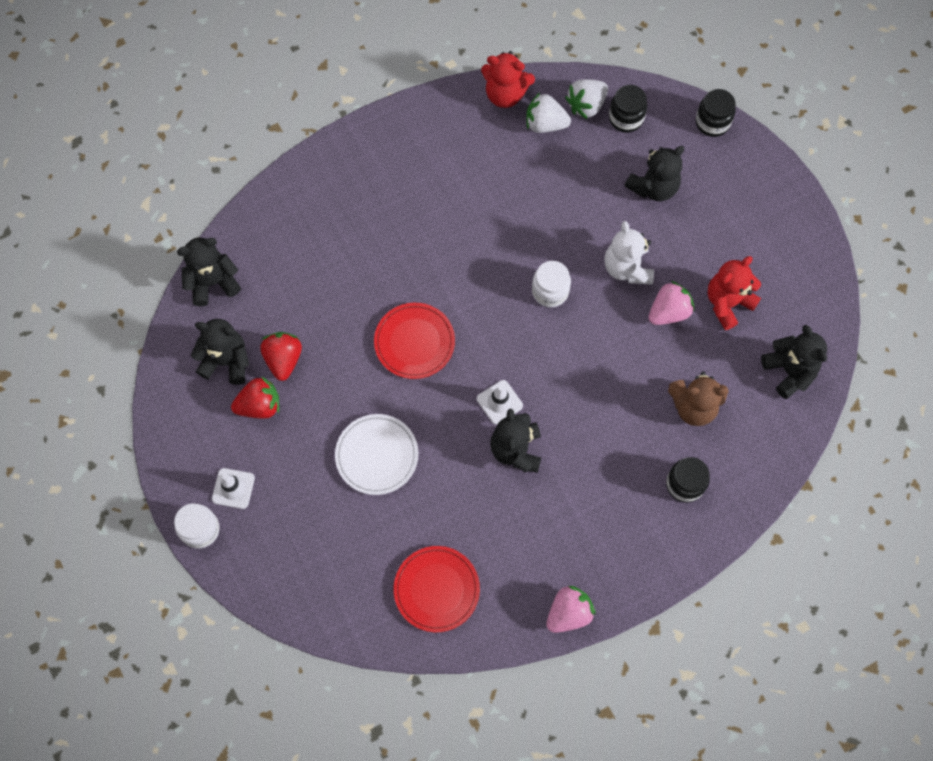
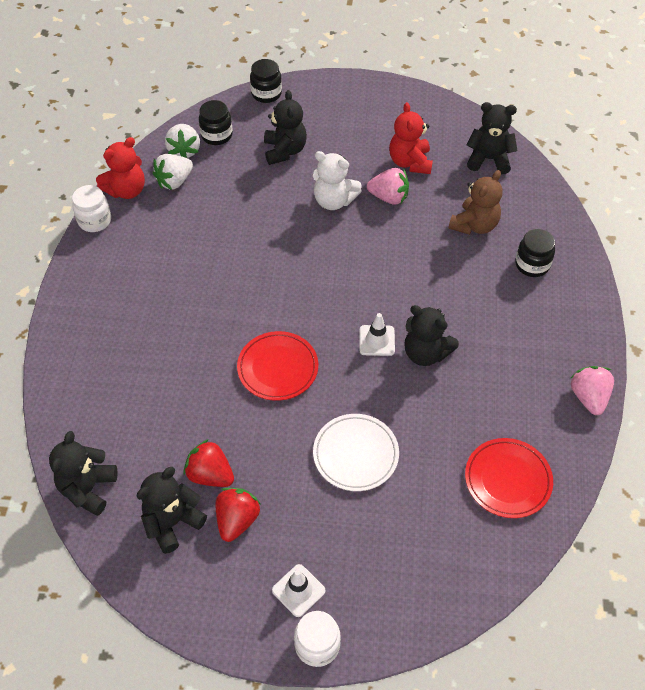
camera: 55 degrees left, 15 degrees down
white jar [532,261,571,307] -> white jar moved to [72,185,111,232]
pink strawberry [649,281,695,325] -> pink strawberry turned 105 degrees clockwise [367,168,409,204]

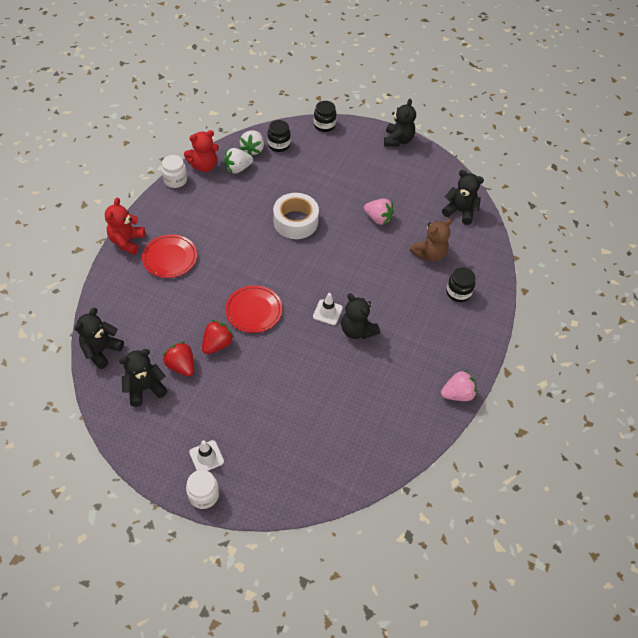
camera: 15 degrees right, 0 degrees up
red strawberry [215,488,261,542] -> red strawberry moved to [202,320,234,354]
black teddy bear [264,90,307,165] -> black teddy bear moved to [384,99,416,147]
white teddy bear [313,151,362,210] -> none
white plate [313,414,399,491] -> none
red teddy bear [389,102,433,174] -> red teddy bear moved to [105,198,145,255]
red plate [465,438,553,518] -> red plate moved to [142,234,197,278]
pink strawberry [571,366,614,415] -> pink strawberry turned 60 degrees clockwise [441,370,477,401]
none -> white tape [273,193,319,239]

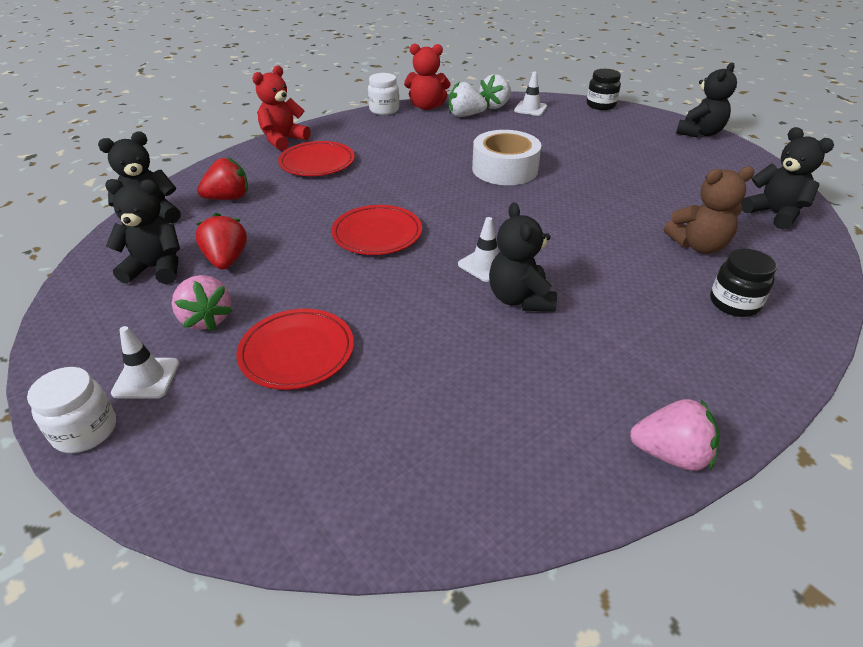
camera: 30 degrees right, 15 degrees down
red strawberry [202,320,234,354] -> red strawberry moved to [197,157,248,200]
black jar [267,120,291,152] -> white traffic cone [514,71,547,116]
pink strawberry [364,199,394,225] -> pink strawberry moved to [172,275,233,331]
none -> red plate [236,309,354,390]

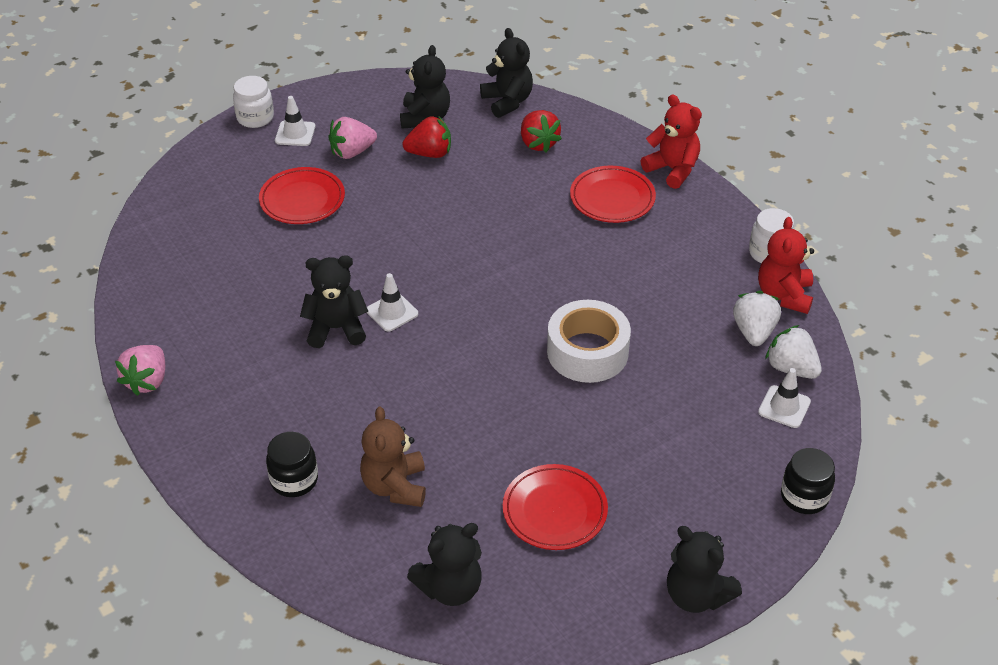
camera: 95 degrees right, 5 degrees up
red plate [331,205,422,255] -> red plate moved to [503,464,608,550]

